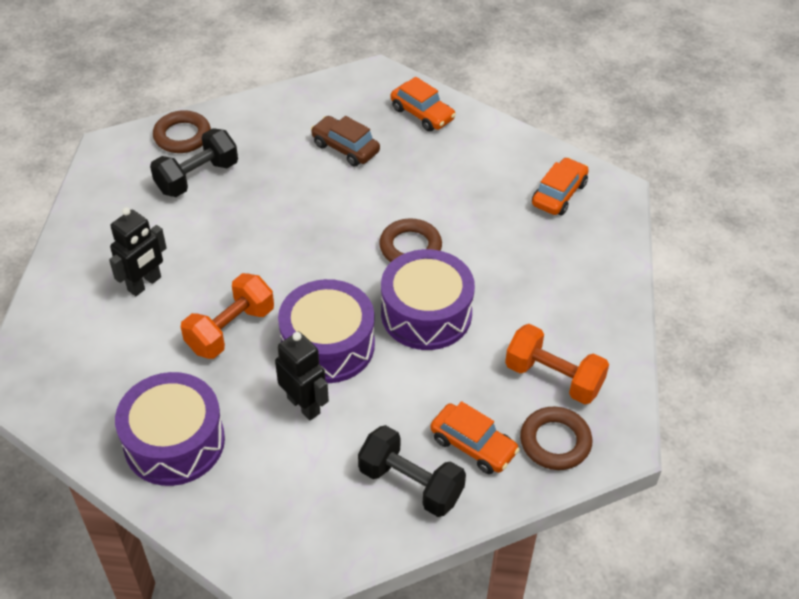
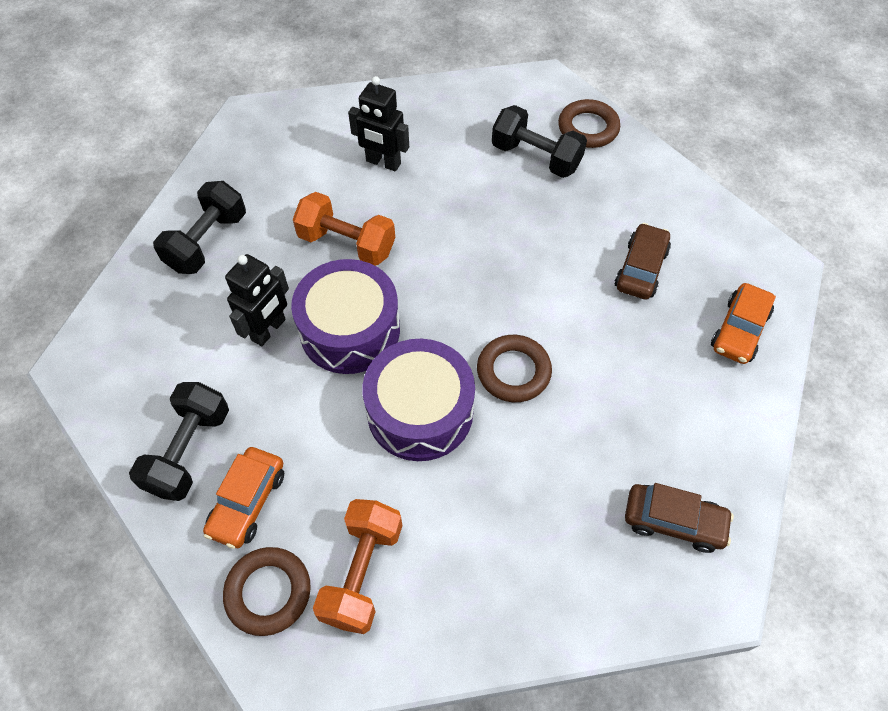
camera: 75 degrees right, 10 degrees up
purple drum [115,372,225,486] -> black dumbbell [153,181,246,274]
orange car [532,157,589,216] -> brown car [625,483,734,553]

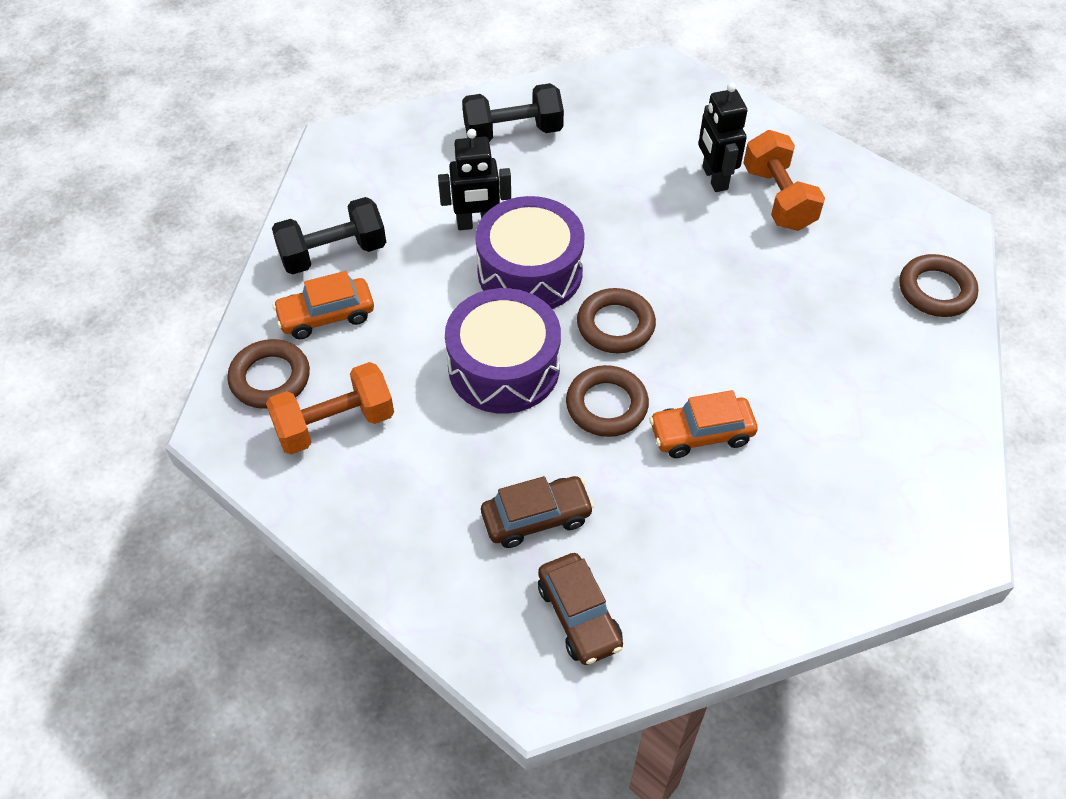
camera: 50 degrees right, 5 degrees down
orange dumbbell [293,192,395,266] -> orange dumbbell moved to [743,130,825,231]
black dumbbell [492,105,587,178] -> none
brown car [615,223,671,299] -> brown car moved to [481,476,594,548]
orange car [711,283,776,364] -> orange car moved to [649,390,758,458]
none -> brown ring [577,288,656,353]

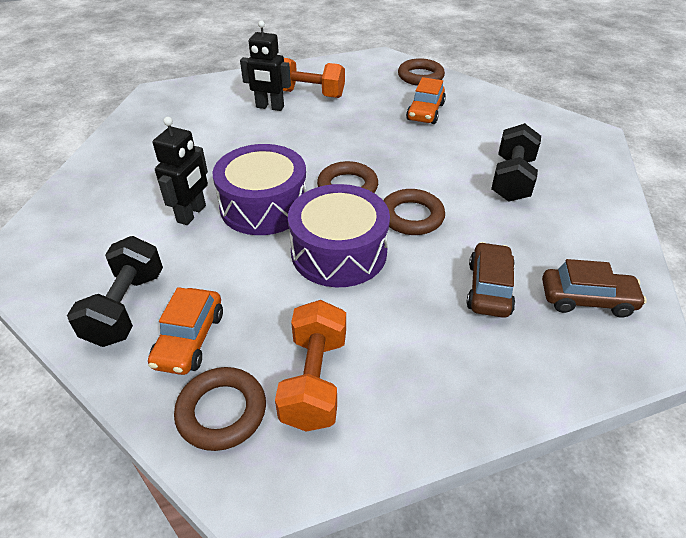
camera: 60 degrees left, 10 degrees down
black dumbbell [462,83,564,142] -> black dumbbell moved to [491,123,541,202]
orange car [649,390,758,458] -> orange car moved to [406,77,446,124]

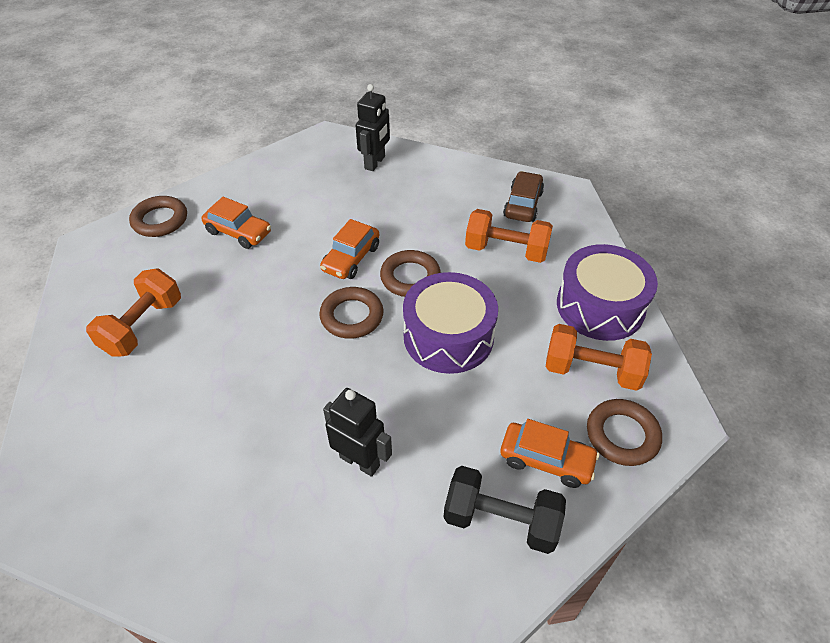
camera: 80 degrees left, 5 degrees up
purple drum [212,144,307,235] -> purple drum moved to [557,244,658,341]
black robot [240,20,291,111] -> black robot moved to [356,84,390,171]
brown car [466,242,515,318] -> orange dumbbell [465,209,553,263]
black dumbbell [491,123,541,202] -> none
none -> orange car [320,219,379,279]

